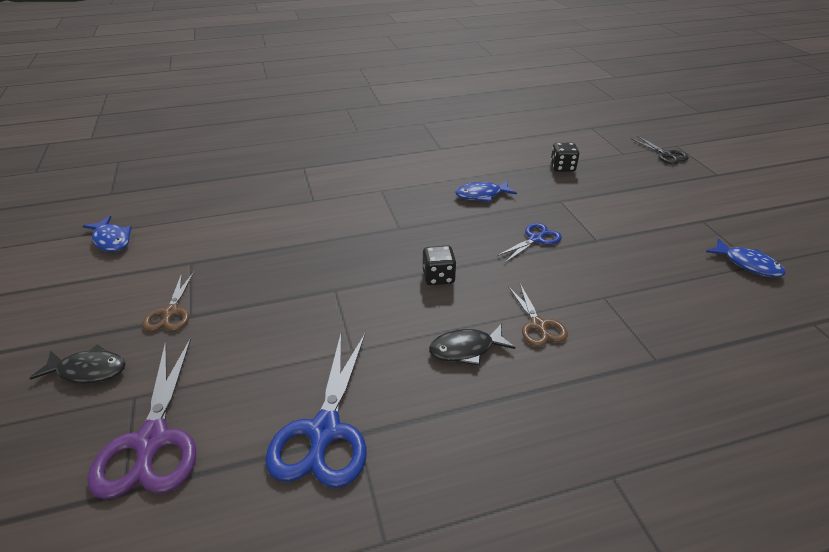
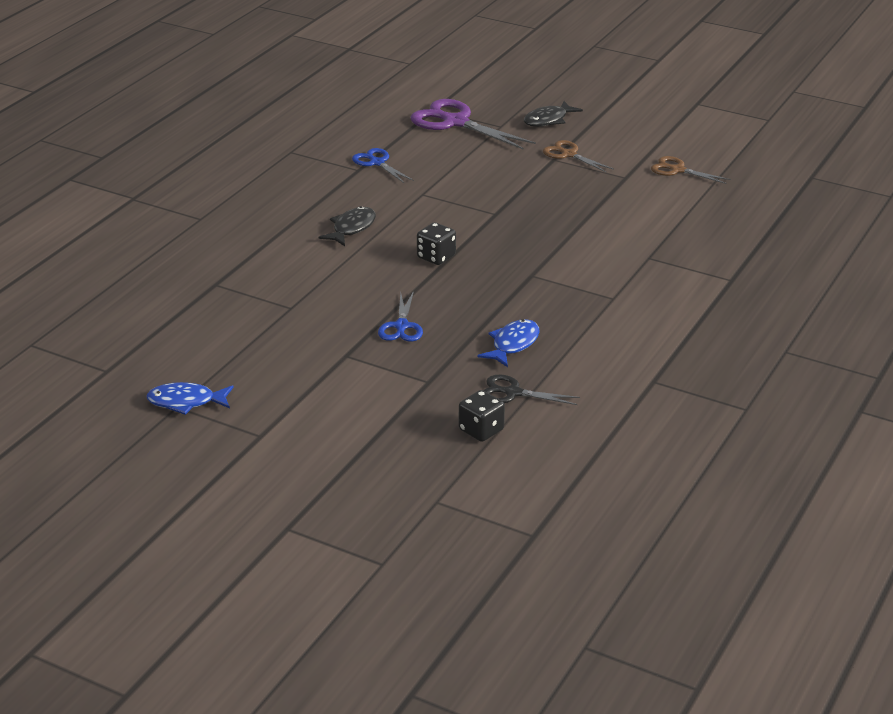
camera: 135 degrees right, 5 degrees down
blue fish [83,216,132,252] -> none
blue scissors [265,334,367,488] -> blue scissors [352,148,414,183], size x0.56
brown scissors [508,284,568,347] -> brown scissors moved to [651,156,731,184]
black scissors [632,136,689,164] -> black scissors moved to [484,375,580,405]

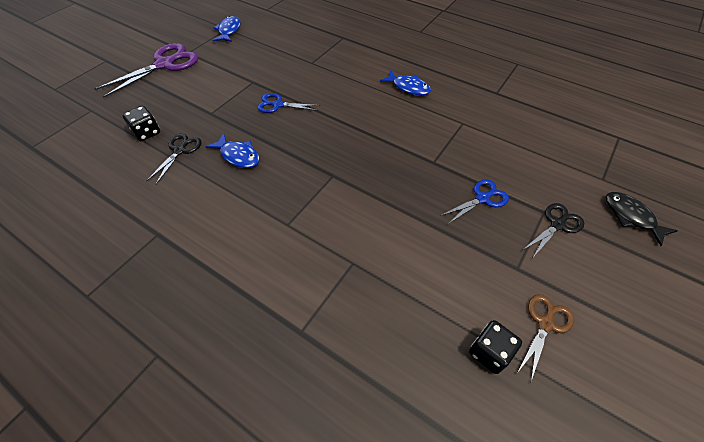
camera: 95 degrees right, 20 degrees up
black fish [318,206,376,246] -> blue fish [380,70,431,96]
blue scissors [352,148,414,183] -> blue scissors moved to [440,179,509,224]
purple scissors [410,99,536,150] -> purple scissors moved to [95,43,198,98]
black dice [417,222,456,265] -> black dice moved to [469,320,522,374]
brown scissors [543,140,614,172] -> black scissors [523,203,584,257]

